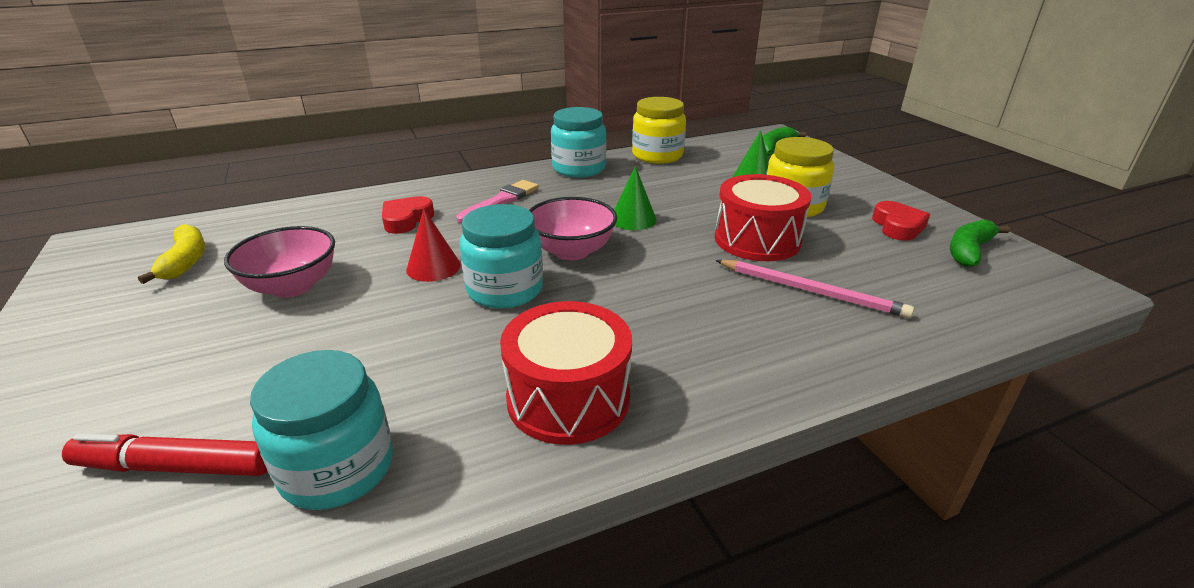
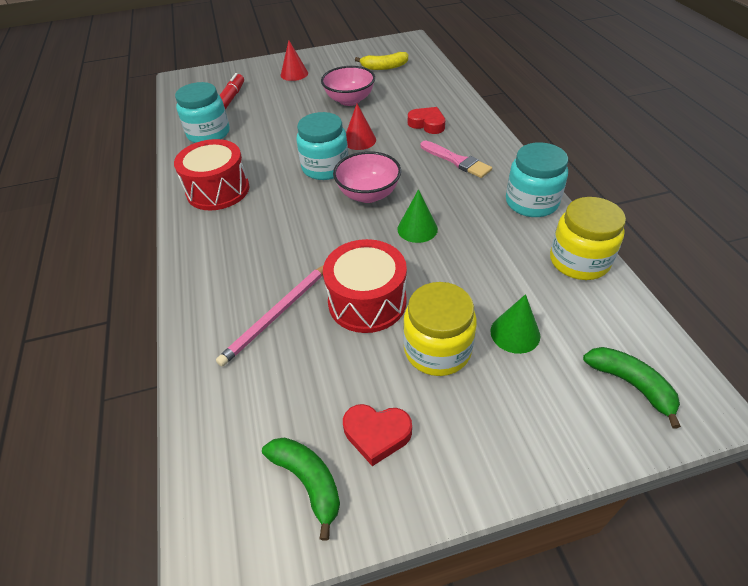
camera: 100 degrees right, 15 degrees up
none -> red cone [281,40,308,81]

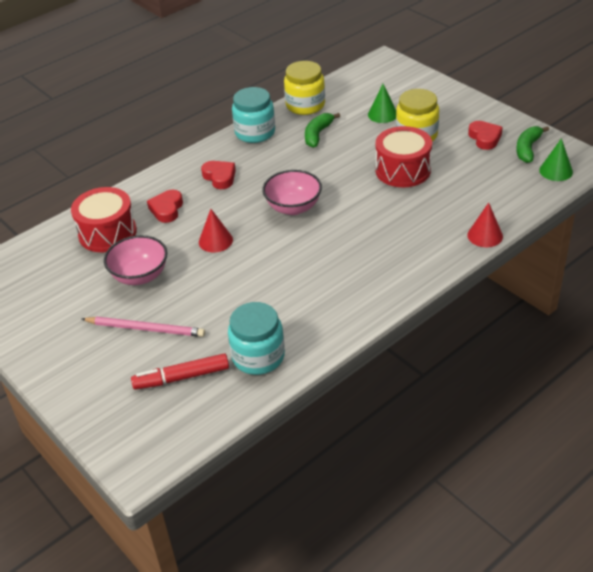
camera: 115 degrees left, 5 degrees down
red drum [174,139,250,210] -> red drum moved to [71,187,137,252]
pink pencil [216,265,324,366] -> pink pencil moved to [82,317,205,337]
red cone [281,40,308,81] -> red cone moved to [467,203,503,247]
turquoise jar [296,112,349,180] -> none
yellow banana [355,52,408,70] -> none
green cone [397,189,438,243] -> green cone moved to [539,138,573,181]
pink brush [421,141,492,178] -> red heart [201,161,236,189]
green banana [583,347,681,429] -> green banana moved to [305,113,340,148]

